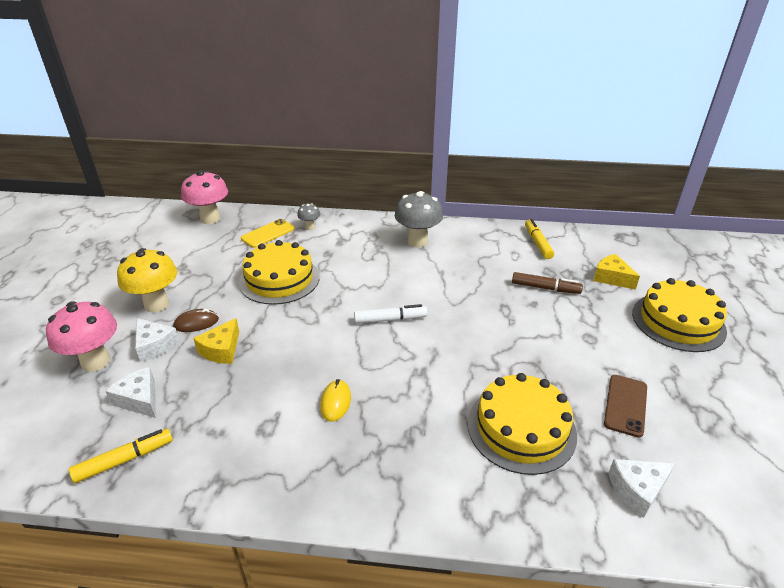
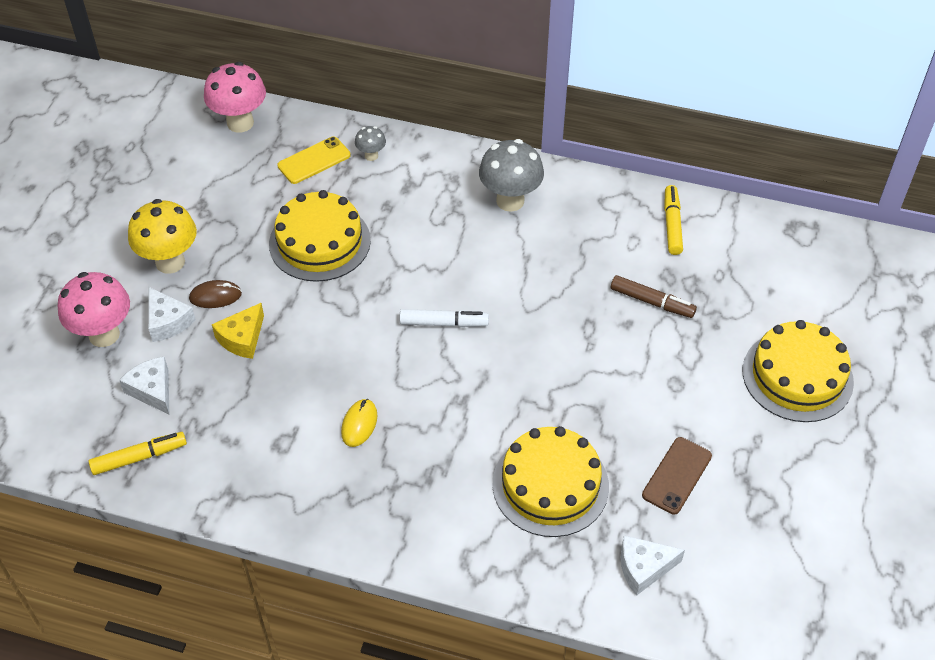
camera: 10 degrees right, 15 degrees up
yellow cheese [593,254,640,290] -> none

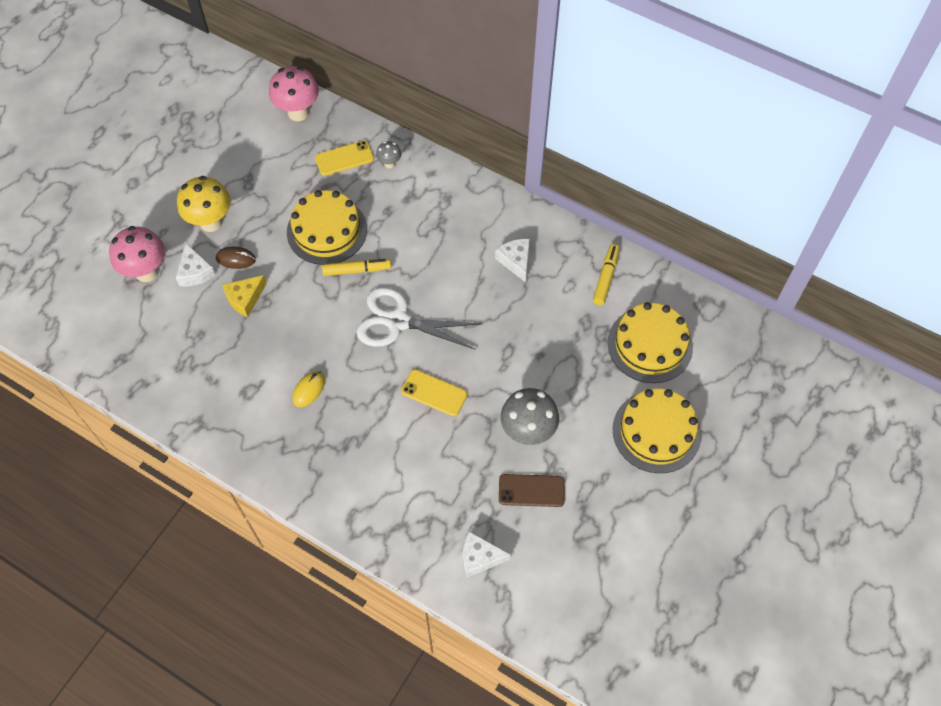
camera: 15 degrees right, 10 degrees up
yellow marker [89,432,187,475] -> yellow marker moved to [322,259,391,276]
white cheese [119,357,169,414] -> white cheese moved to [495,239,530,283]
white marker [400,309,489,327] -> white scissors [356,287,481,350]
grey mushroom [479,139,544,212] -> grey mushroom moved to [501,388,559,445]
yellow cake [492,426,609,537] -> yellow cake moved to [608,302,693,383]
brown marker [611,275,697,318] -> none
brown phone [642,437,712,514] -> brown phone turned 45 degrees clockwise [499,474,565,507]
none -> yellow phone [401,369,467,416]

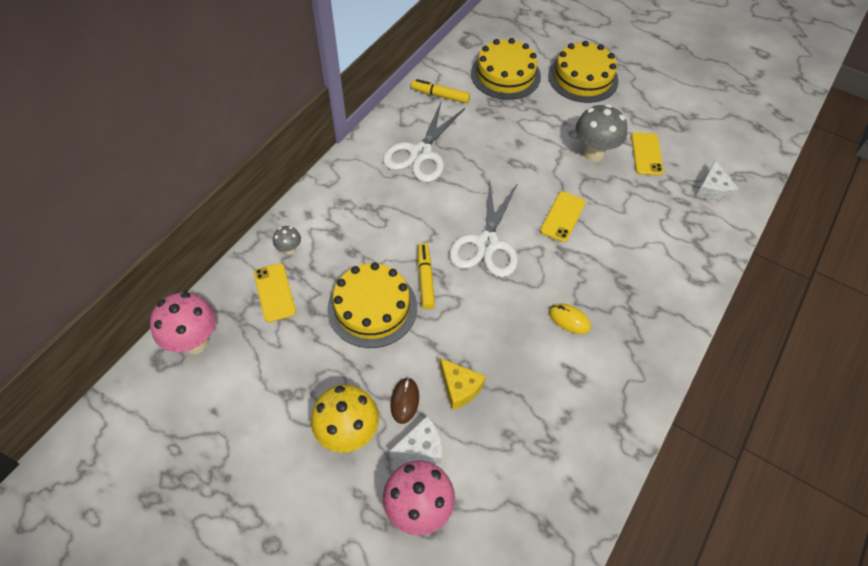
camera: 90 degrees left, 5 degrees down
white cheese [495,239,530,283] -> white scissors [383,102,465,182]
brown phone [499,474,565,507] -> yellow phone [631,132,664,176]

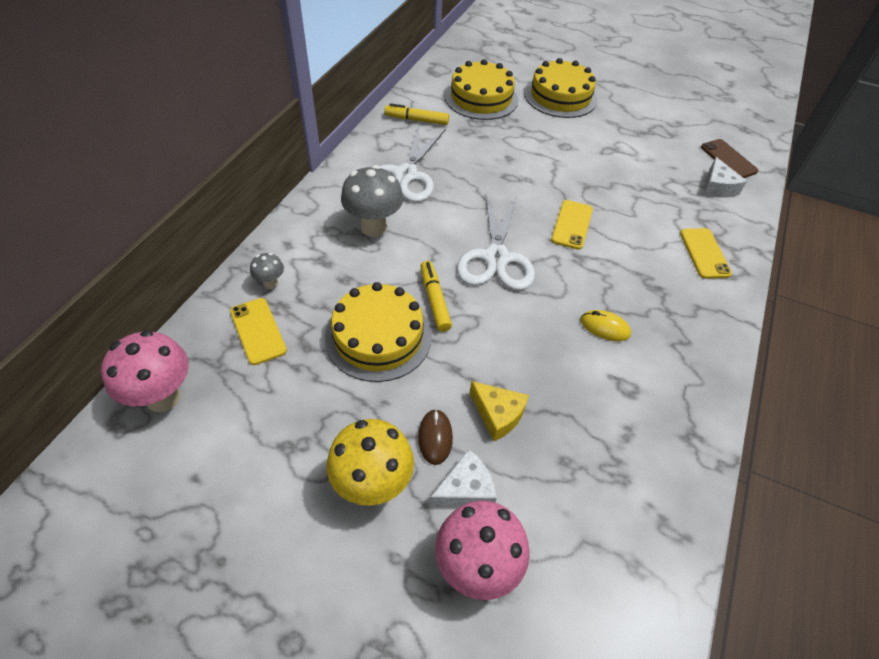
camera: 10 degrees left, 5 degrees down
grey mushroom [575,104,627,162] -> grey mushroom moved to [341,165,403,237]
yellow phone [631,132,664,176] -> yellow phone moved to [680,228,732,279]
none -> brown phone [701,139,758,178]

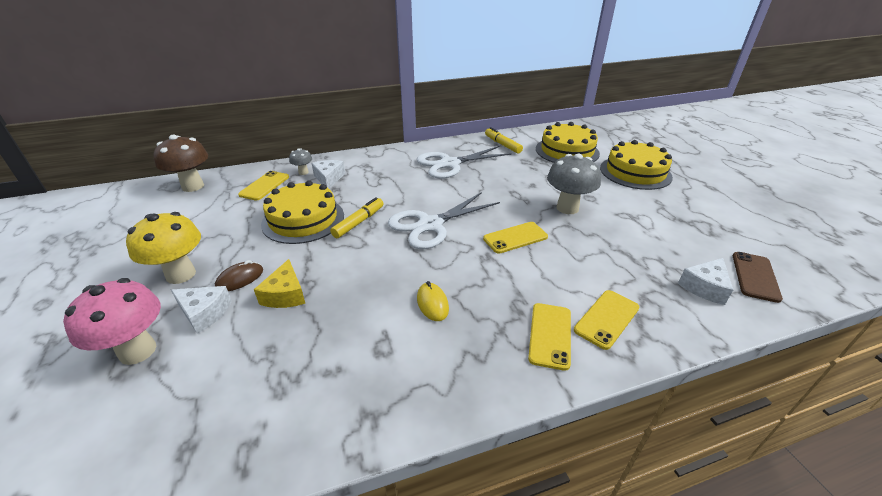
camera: 50 degrees right, 15 degrees down
pink mushroom [101,330,189,412] -> brown mushroom [153,135,208,192]
grey mushroom [341,165,403,237] -> grey mushroom moved to [547,154,601,214]
none -> white cheese [312,160,345,188]
none -> yellow phone [528,303,571,371]

